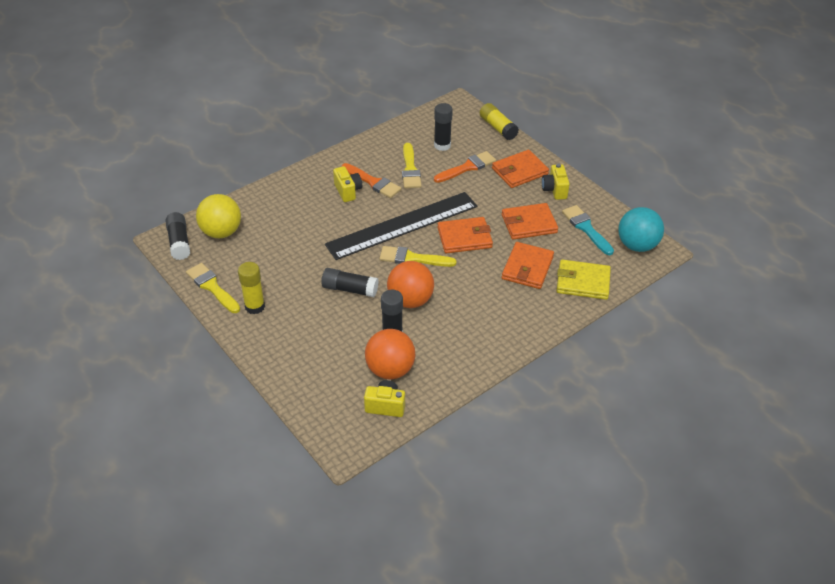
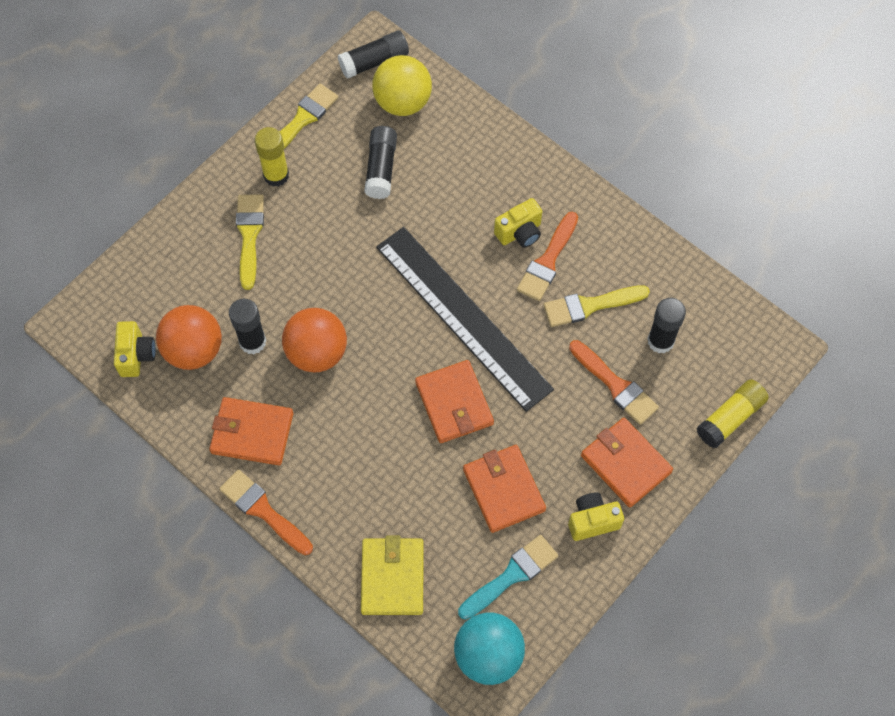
camera: 80 degrees right, 20 degrees up
black glue stick [321,268,379,297] -> black glue stick moved to [364,126,397,199]
yellow brush [379,246,457,267] -> yellow brush moved to [236,194,264,290]
orange wallet [502,242,554,289] -> orange wallet moved to [209,397,293,465]
none -> orange brush [219,470,313,555]

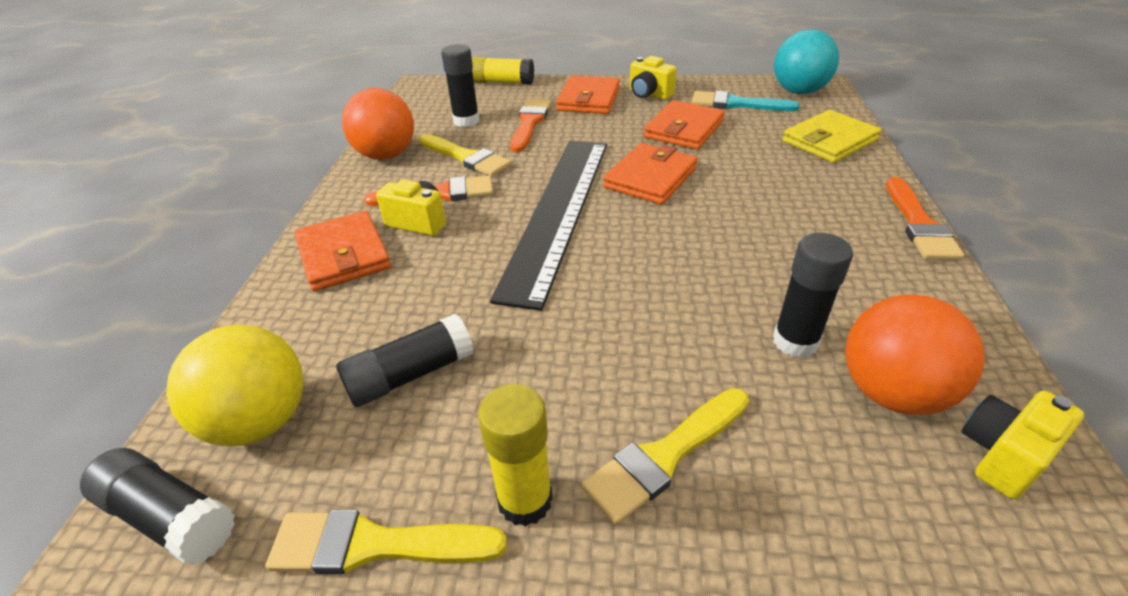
camera: 125 degrees left, 25 degrees down
orange wallet [209,397,293,465] -> orange wallet moved to [295,211,391,291]
orange ball [282,308,347,372] -> orange ball moved to [342,88,414,160]

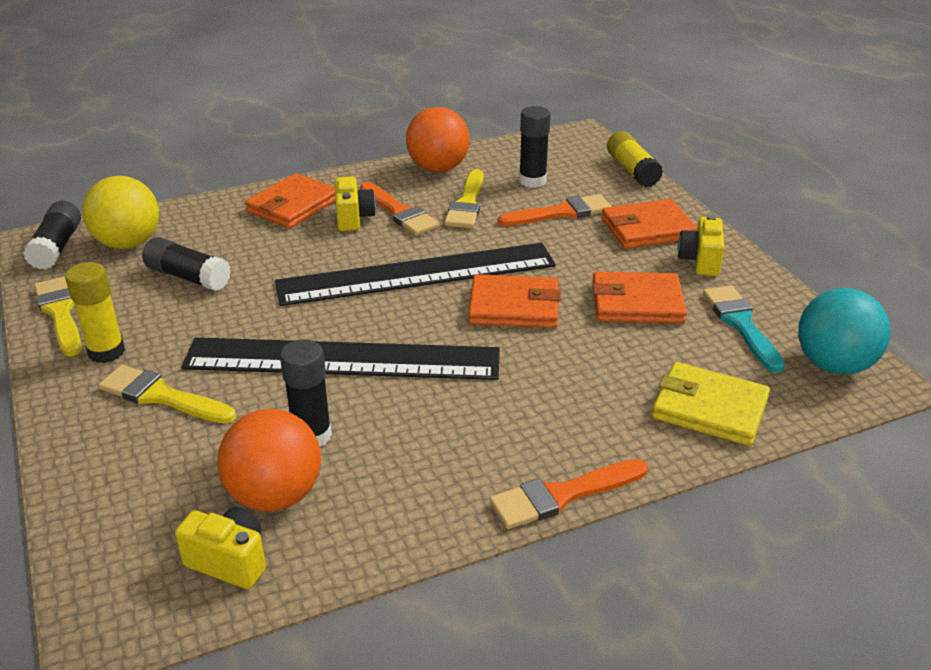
camera: 60 degrees right, 5 degrees down
none -> black ruler [181,337,500,380]

